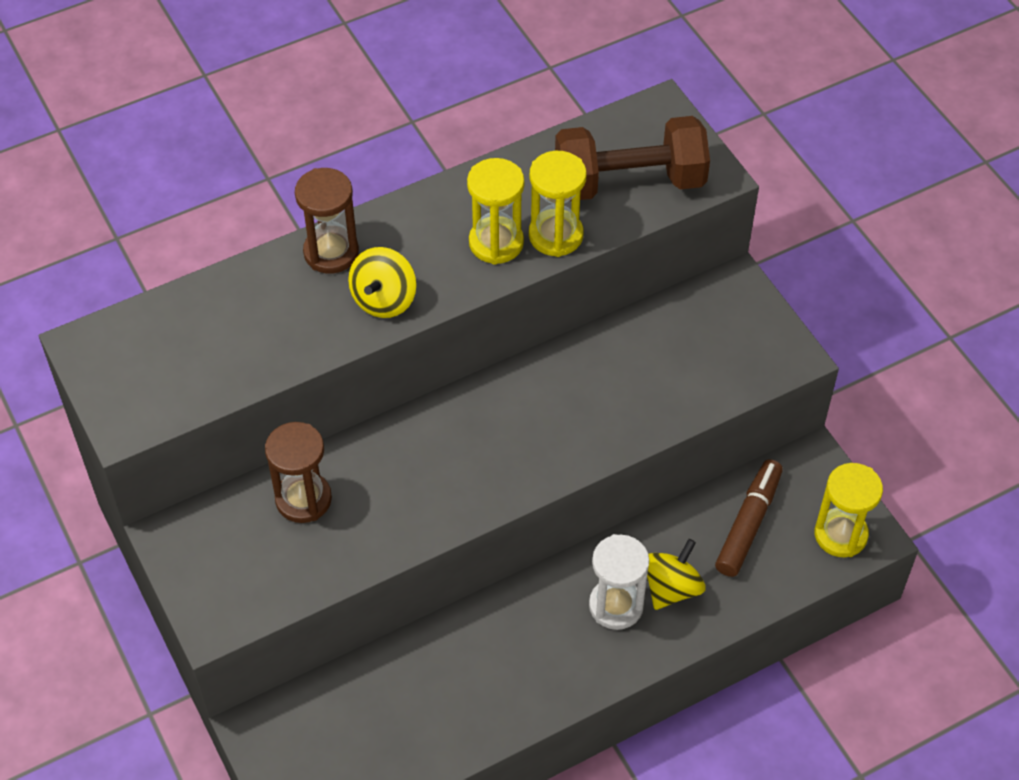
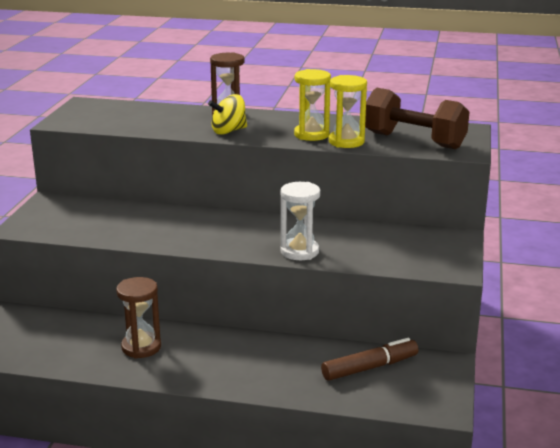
camera: 40 degrees right, 30 degrees down
brown hourglass [265,422,332,523] -> brown hourglass moved to [116,277,161,358]
white hourglass [589,534,649,630] -> white hourglass moved to [280,182,320,260]
yellow spinning top [647,539,706,610] -> none
yellow hourglass [814,463,883,557] -> none

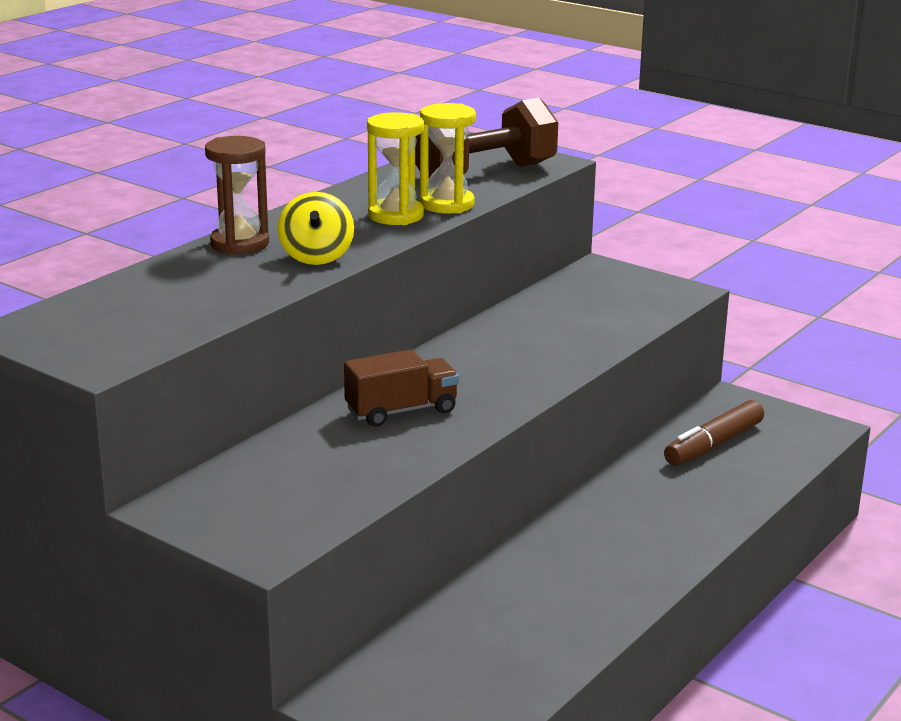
camera: 65 degrees left, 0 degrees up
brown hourglass [116,277,161,358] -> none
white hourglass [280,182,320,260] -> none
brown marker [321,338,418,381] -> brown marker turned 135 degrees counterclockwise [664,400,764,465]
none -> brown truck [344,349,459,427]

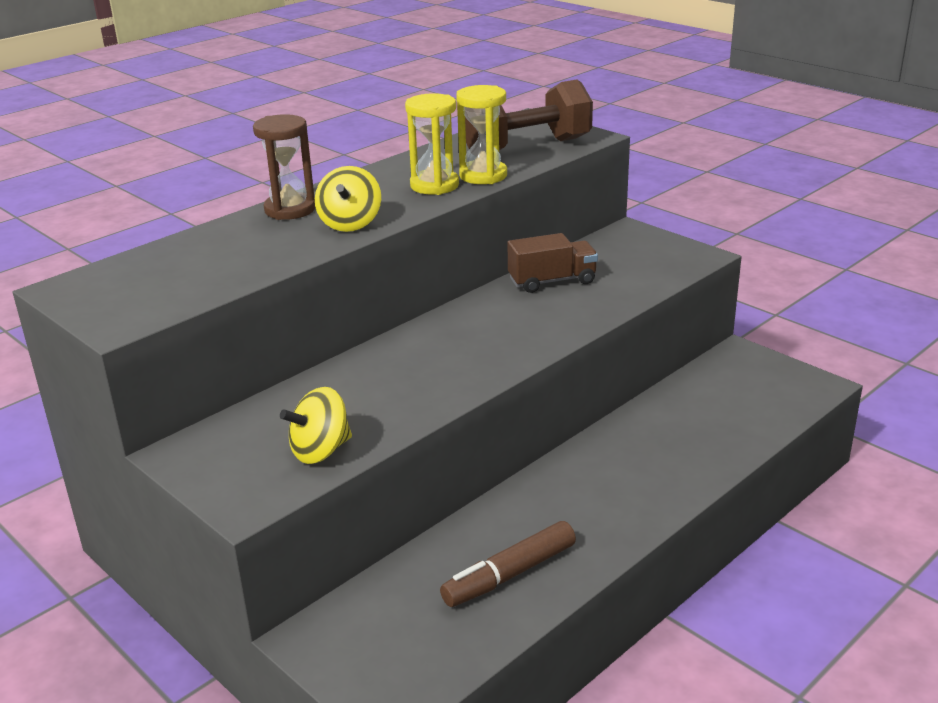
camera: 10 degrees right, 5 degrees up
brown truck [344,349,459,427] -> brown truck moved to [507,233,598,293]
brown marker [664,400,764,465] -> brown marker moved to [440,521,576,607]
none -> yellow spinning top [280,387,352,464]

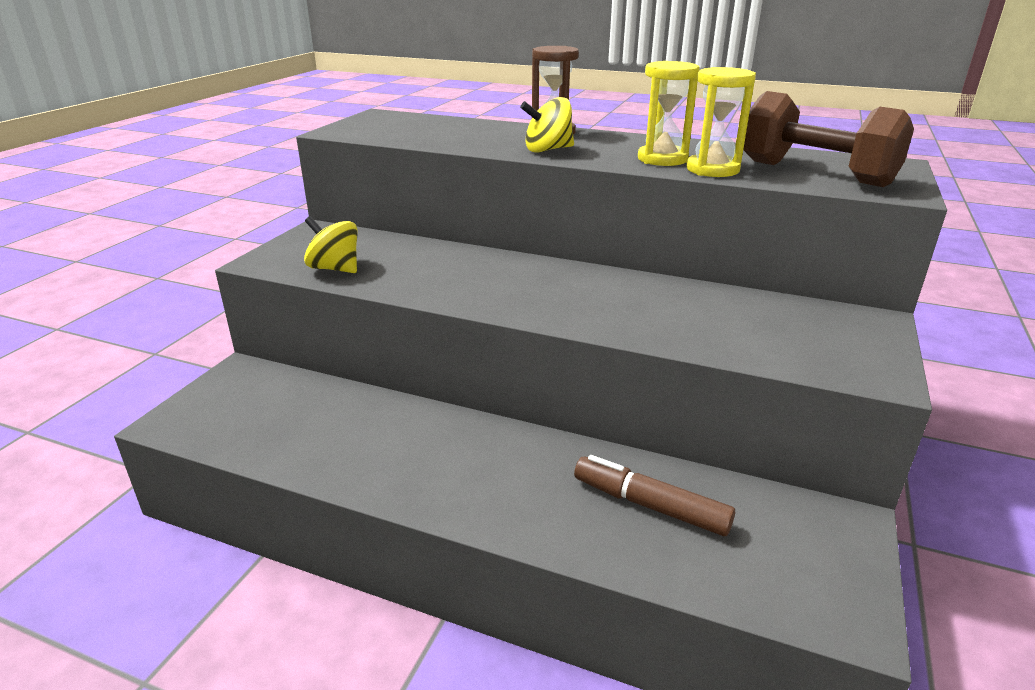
camera: 65 degrees right, 0 degrees up
brown marker [440,521,576,607] -> brown marker moved to [574,455,735,536]
brown truck [507,233,598,293] -> none

